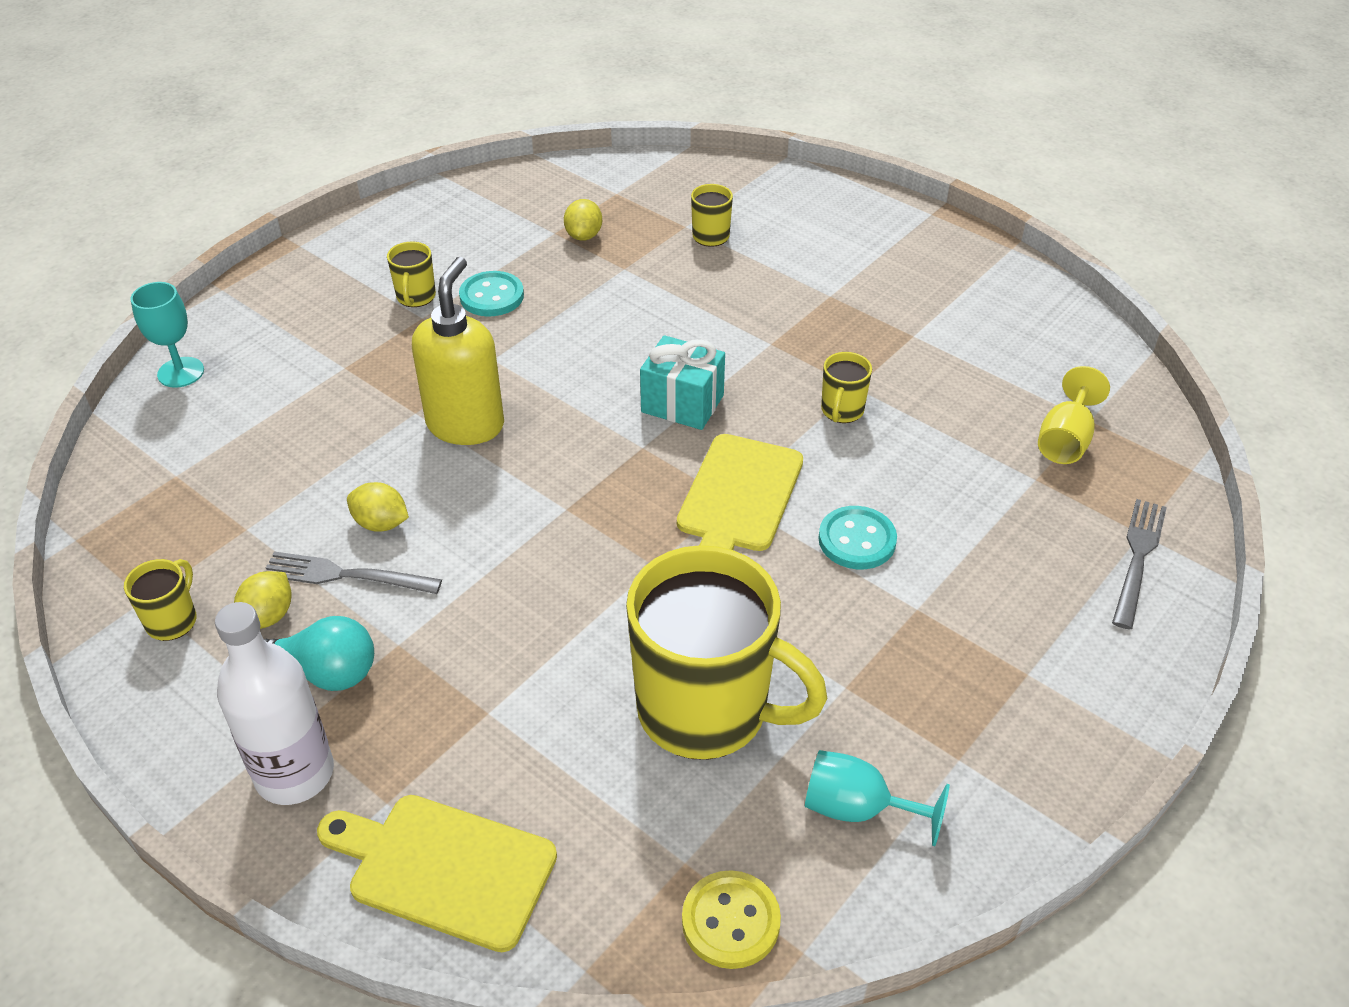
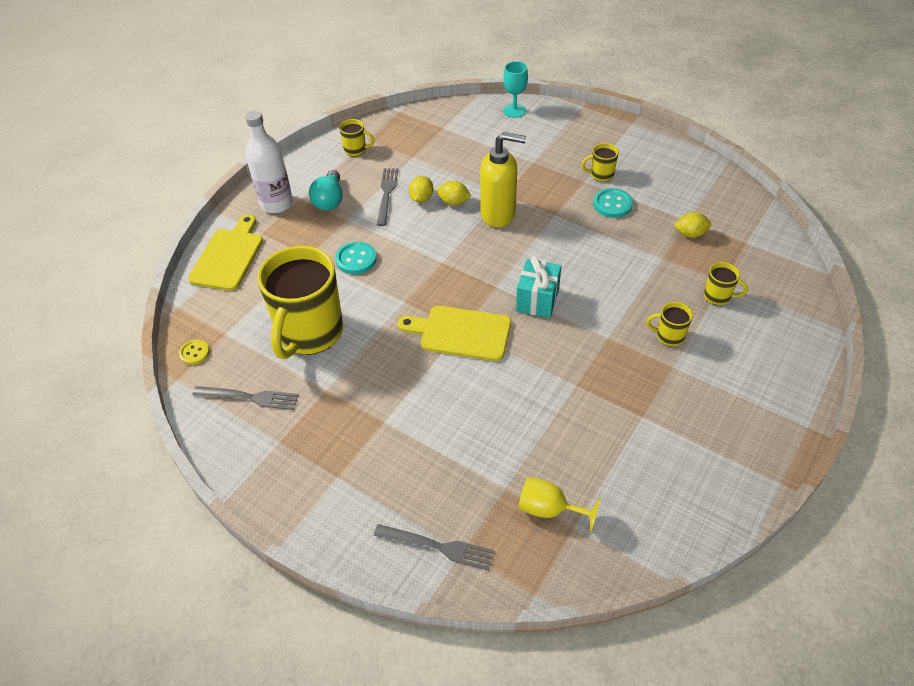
camera: 85 degrees right, 5 degrees up
yellow lemon [234,571,292,629] -> yellow lemon moved to [437,181,471,205]
yellow button [682,870,781,969] -> yellow button [179,339,210,365], size x0.66
turquoise goblet [805,750,950,846] -> grey fork [192,386,298,410]
turquoise button [818,506,897,569] -> turquoise button moved to [335,242,377,274]
yellow mug [821,352,872,423] -> yellow mug moved to [646,302,693,347]

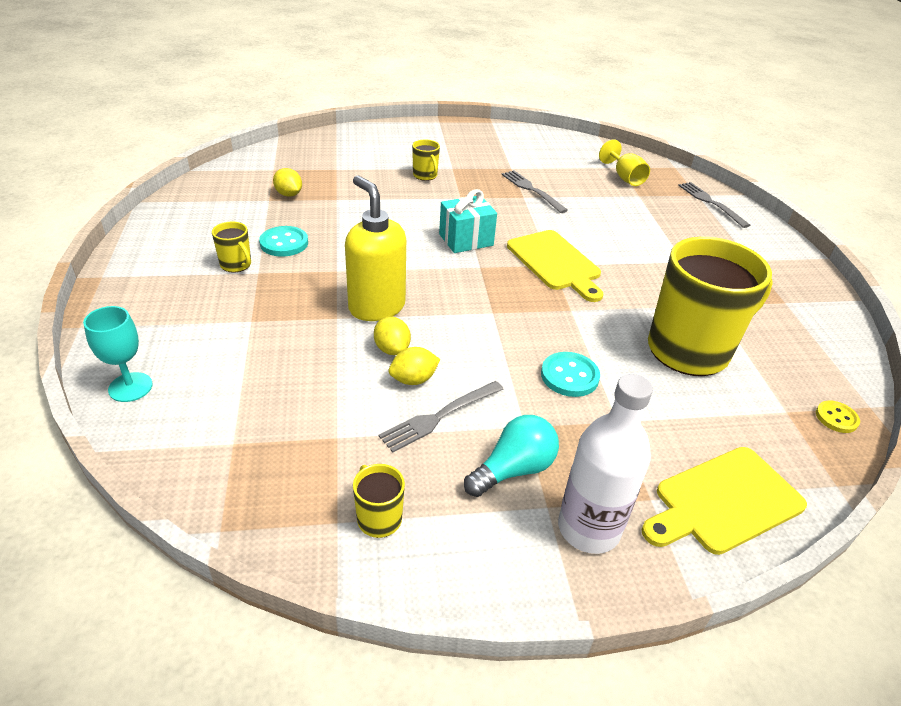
camera: 135 degrees left, 10 degrees down
grey fork [192,386,298,410] -> grey fork moved to [502,170,568,213]
yellow mug [704,262,748,305] -> none

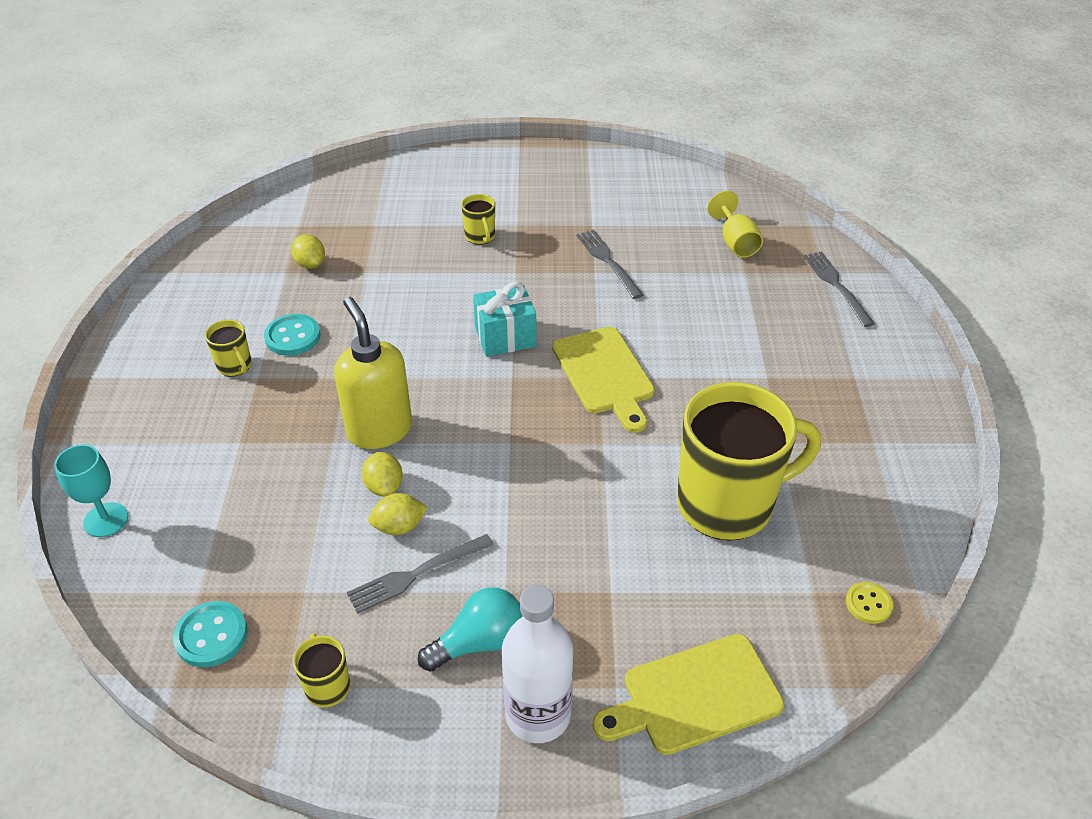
camera: 10 degrees right, 5 degrees up
turquoise button [541,352,600,397] -> turquoise button moved to [173,601,248,667]

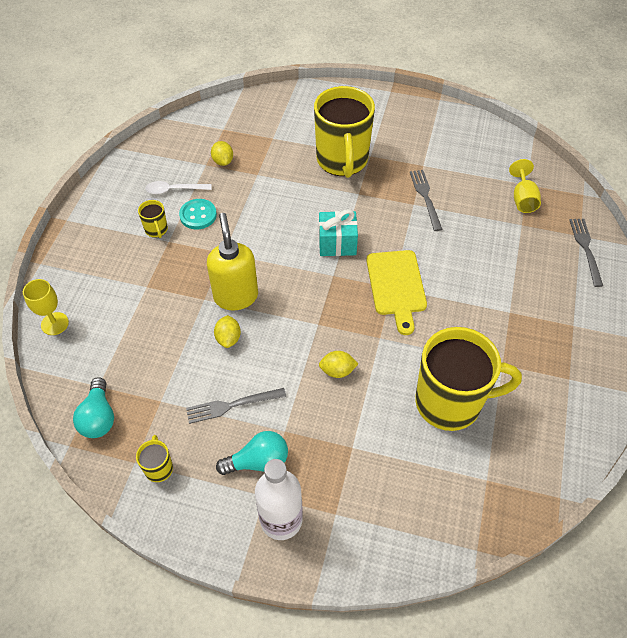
camera: 15 degrees right, 10 degrees up
turquoise goblet [54,444,128,537] -> yellow goblet [23,279,69,335]
turquoise button [173,601,248,667] -> turquoise light bulb [73,377,114,438]
yellow lemon [368,493,428,535] -> yellow lemon moved to [319,351,358,378]
yellow mug [461,194,495,245] -> yellow mug [314,86,375,178], size x2.42
yellow cutting board [593,634,784,755] -> none
yellow button [846,582,894,624] -> none
none -> white spoon [145,181,212,194]

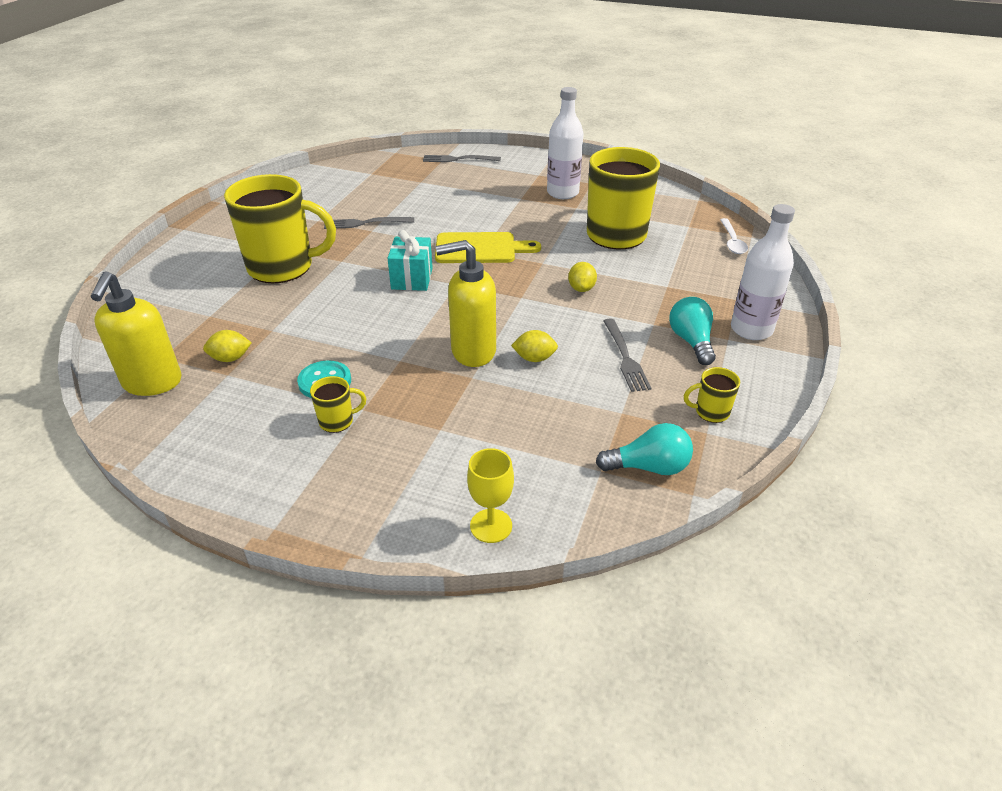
camera: 85 degrees left, 15 degrees down
white spoon [145,181,212,194] -> white spoon moved to [720,218,748,254]
yellow goblet [509,159,541,213] -> none
none -> yellow soap dispenser [90,271,182,396]
none -> white bottle [547,87,583,199]

